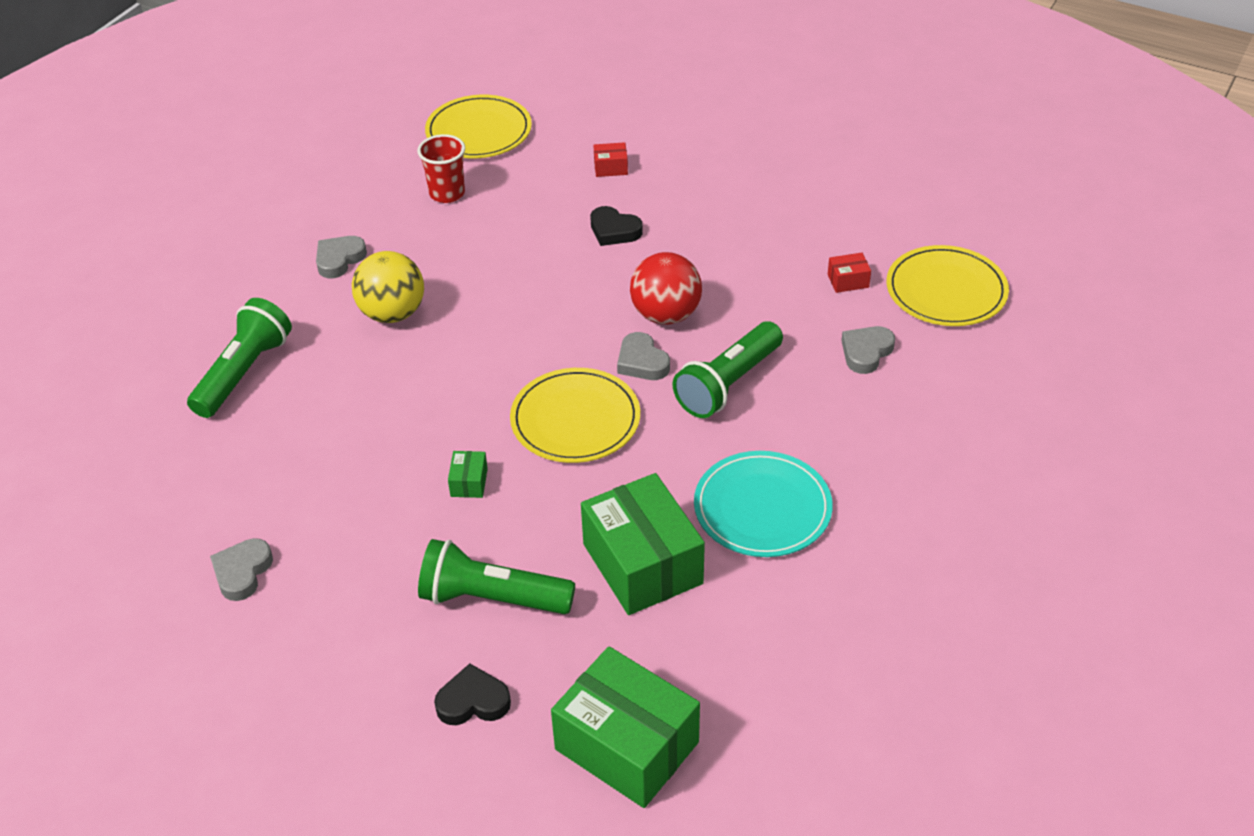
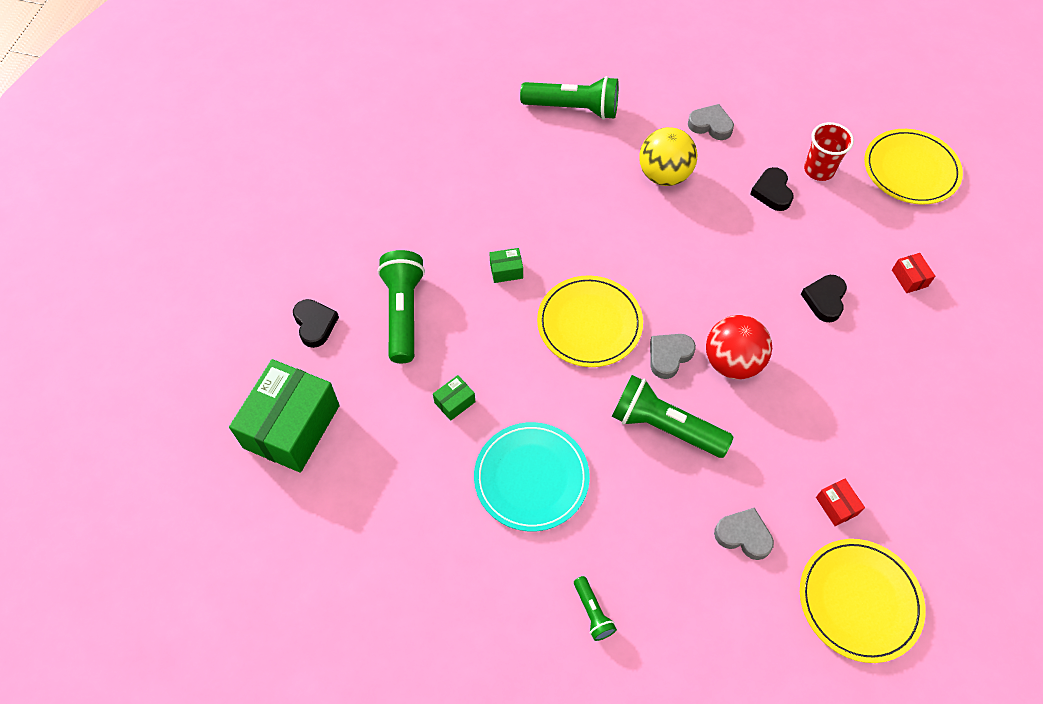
camera: 75 degrees right, 15 degrees up
grey heart [210,538,273,601] -> none
green box [581,473,705,615] -> green box [433,375,476,421], size x0.41
none -> green flashlight [574,576,617,641]
none -> black heart [750,167,793,211]

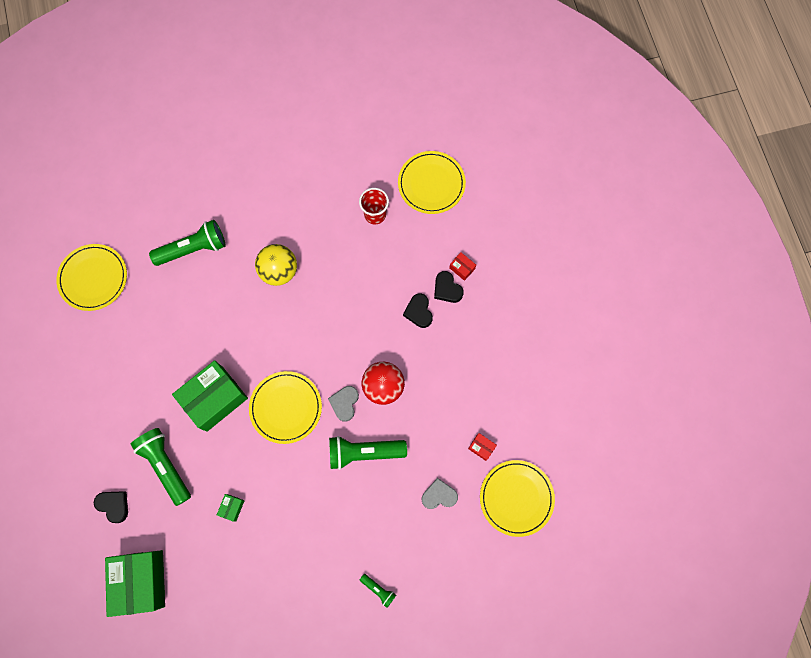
camera: 30 degrees left, 15 degrees up
turquoise plate [474,422,590,531] -> none
green box [489,248,523,283] -> green box [172,360,248,432], size x2.46
grey heart [688,104,734,140] -> none
black heart [750,167,793,211] -> black heart moved to [434,271,464,303]
none -> yellow plate [56,244,127,311]

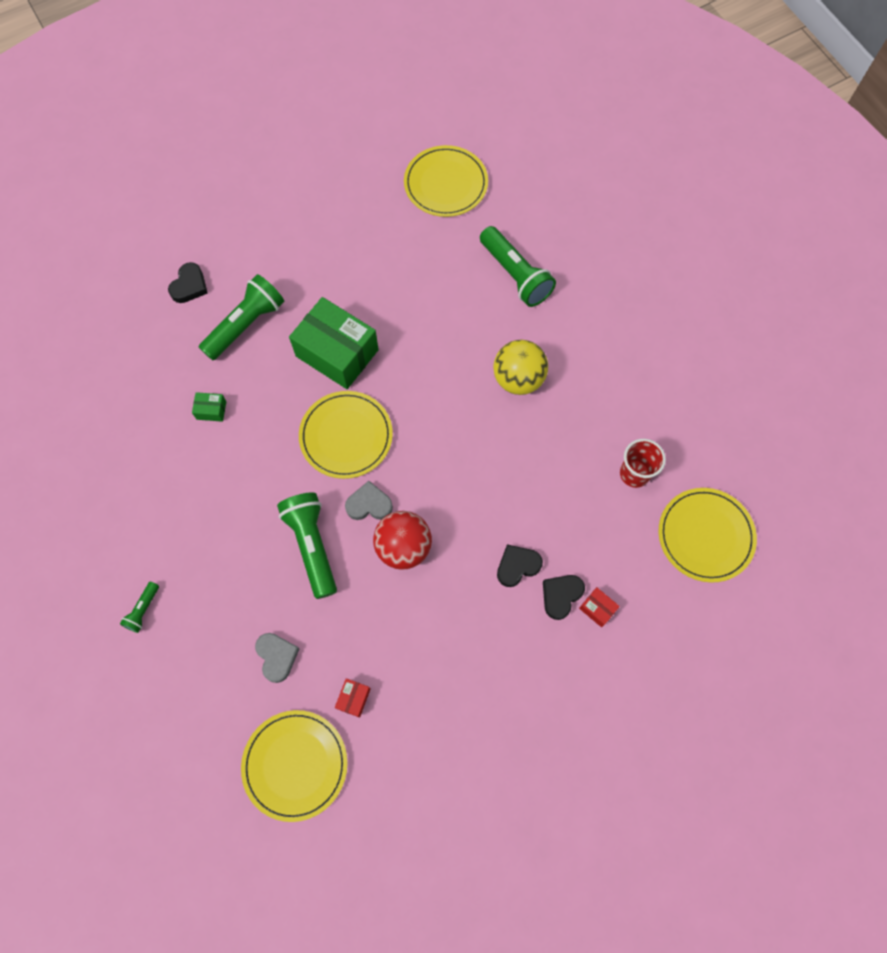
camera: 75 degrees right, 5 degrees down
green box [105,550,165,617] -> none
red box [449,252,476,281] -> red box turned 75 degrees counterclockwise [579,587,620,627]

